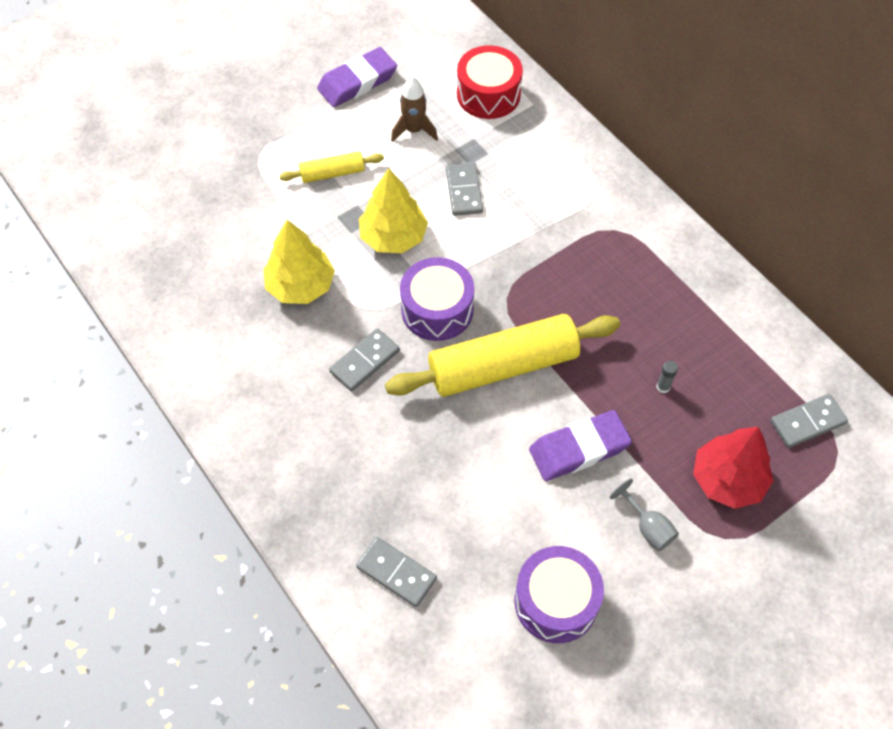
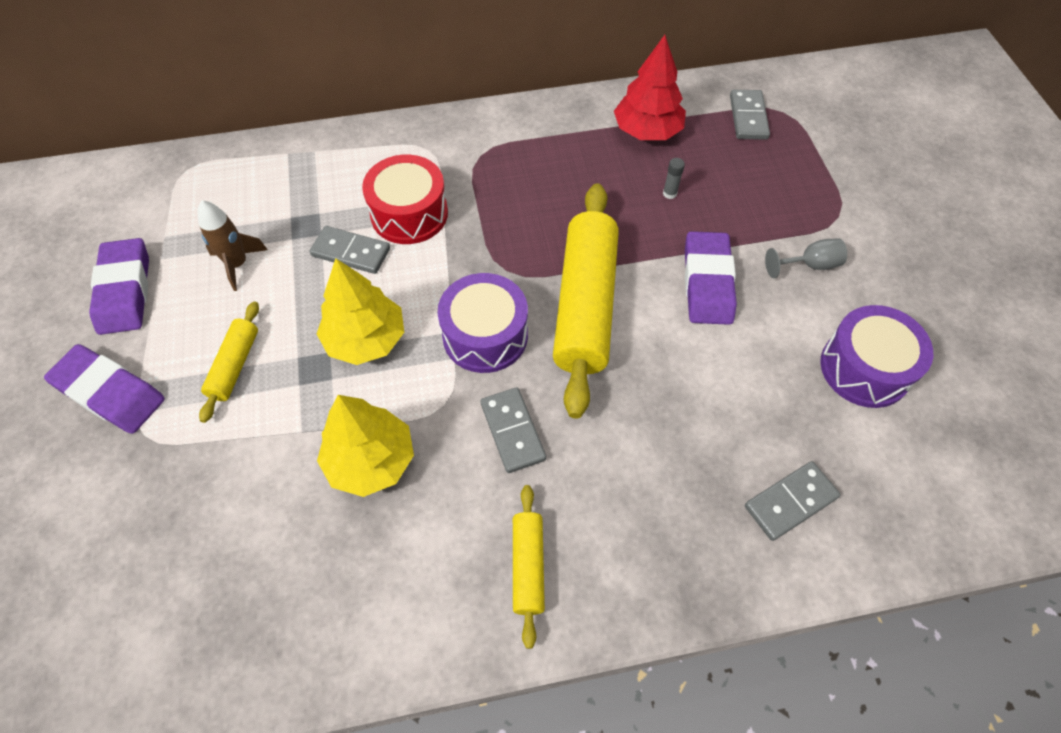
camera: 65 degrees left, 0 degrees up
red drum [457,45,523,119] -> red drum moved to [362,155,448,244]
red tree [693,427,774,509] -> red tree moved to [614,35,686,140]
none -> purple eraser [44,344,165,434]
none -> yellow rolling pin [513,485,545,649]

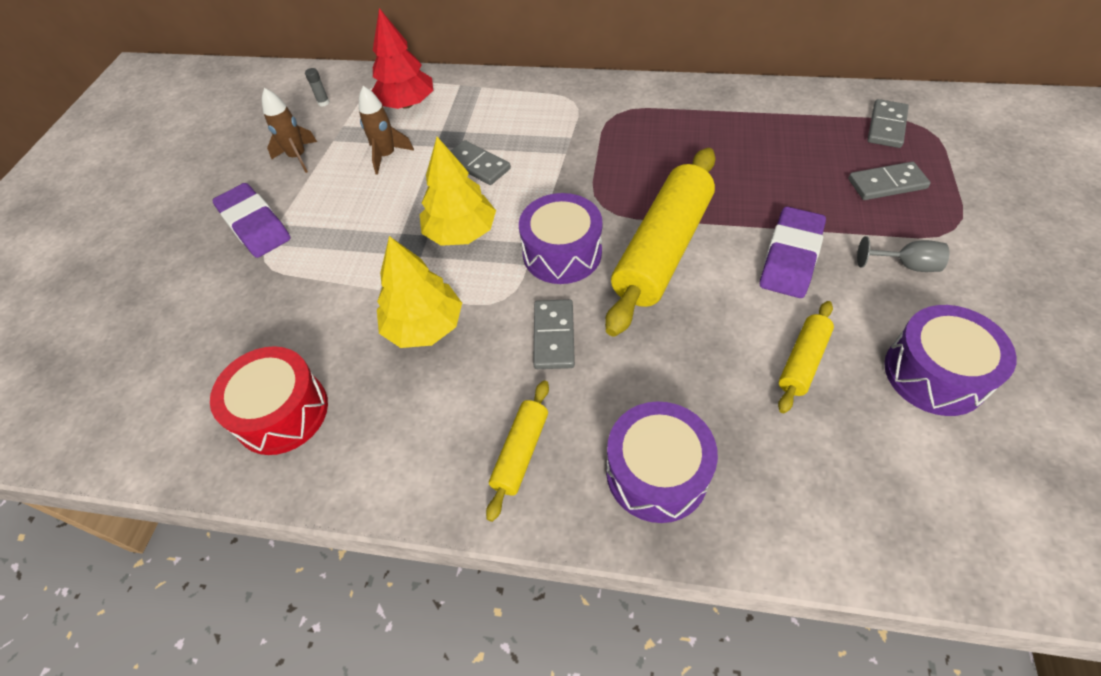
camera: 25 degrees right, 5 degrees down
purple eraser [89,238,149,335] -> brown rocket [262,88,317,173]
yellow rolling pin [199,301,259,423] -> yellow rolling pin moved to [778,301,834,413]
red drum [362,155,448,244] -> red drum moved to [210,346,328,455]
red tree [614,35,686,140] -> red tree moved to [372,8,433,109]
grey glue stick [663,158,685,199] -> grey glue stick moved to [305,68,330,107]
grey domino [745,461,841,541] -> grey domino moved to [848,162,931,200]
none -> purple drum [606,401,718,523]

